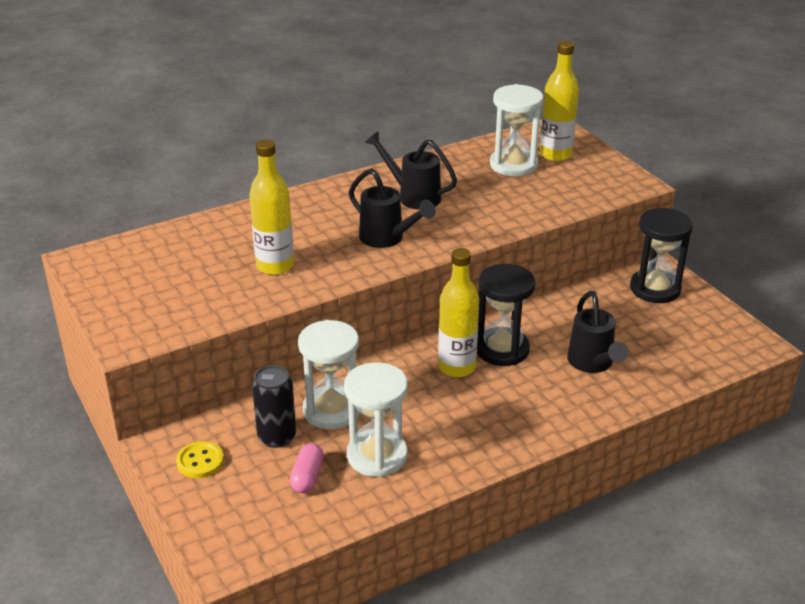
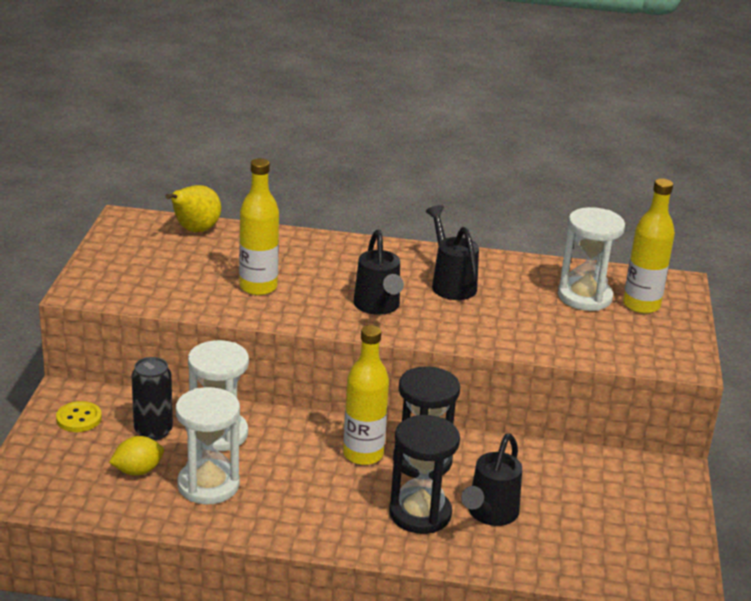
camera: 35 degrees right, 5 degrees down
pink capsule [290,443,324,493] -> yellow lemon [109,436,164,476]
black hourglass [630,207,693,303] -> black hourglass moved to [389,415,460,534]
none -> yellow pear [165,185,221,232]

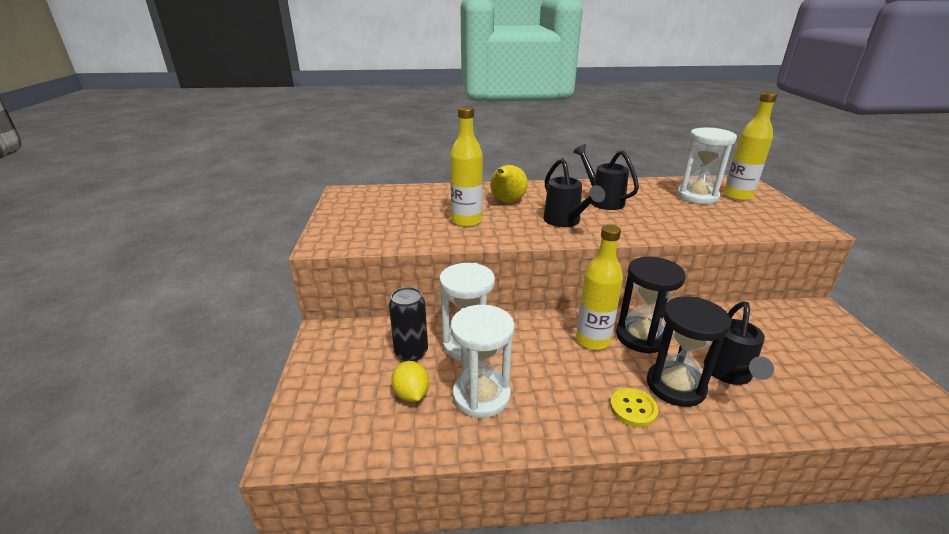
camera: 10 degrees left, 0 degrees up
yellow button [56,401,102,432] -> yellow button moved to [610,388,658,427]
yellow lemon [109,436,164,476] -> yellow lemon turned 75 degrees counterclockwise [391,361,429,402]
yellow pear [165,185,221,232] -> yellow pear moved to [490,165,528,203]

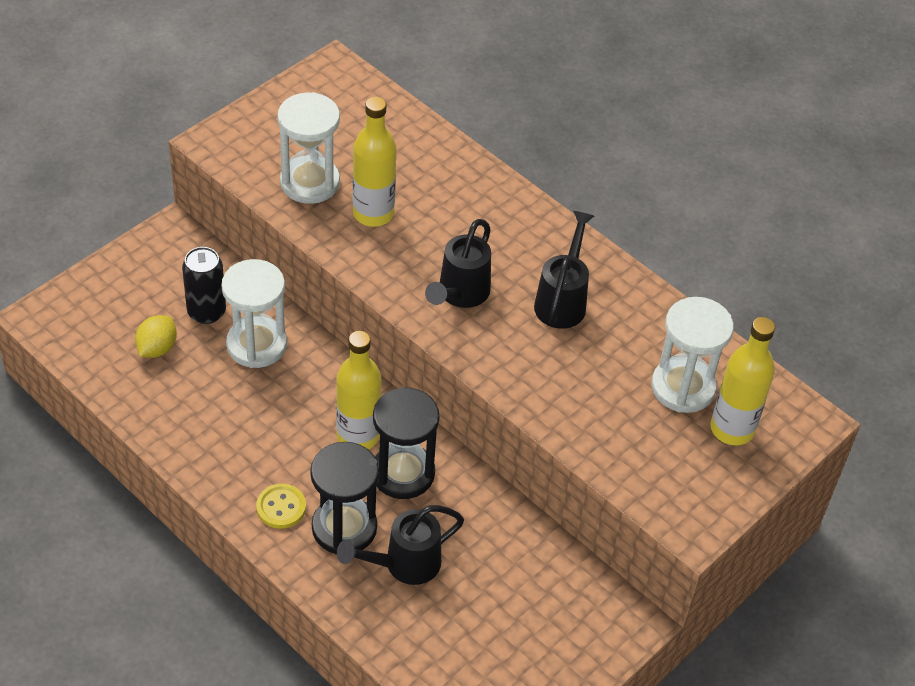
camera: 45 degrees right, 20 degrees up
white hourglass [450,305,515,418] -> white hourglass moved to [278,92,340,204]
yellow pear [490,165,528,203] -> none

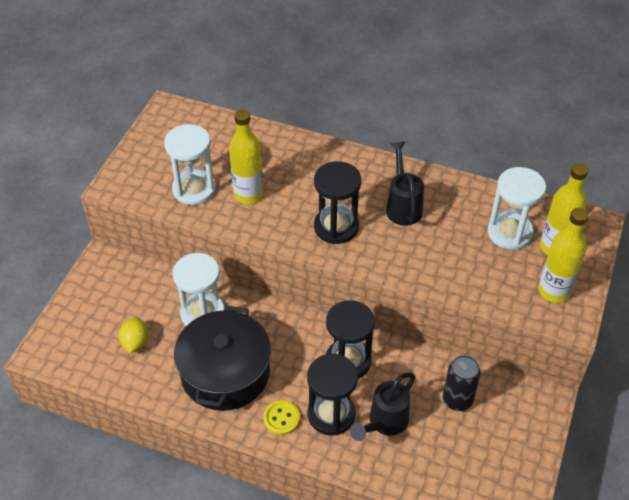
camera: 20 degrees left, 0 degrees up
black can [182,247,226,324] -> black can moved to [443,355,481,411]
yellow bottle [336,331,381,450] -> yellow bottle moved to [538,208,588,303]
black watering can [425,219,491,308] -> black hourglass [314,161,361,244]
none -> black pot [174,305,271,411]

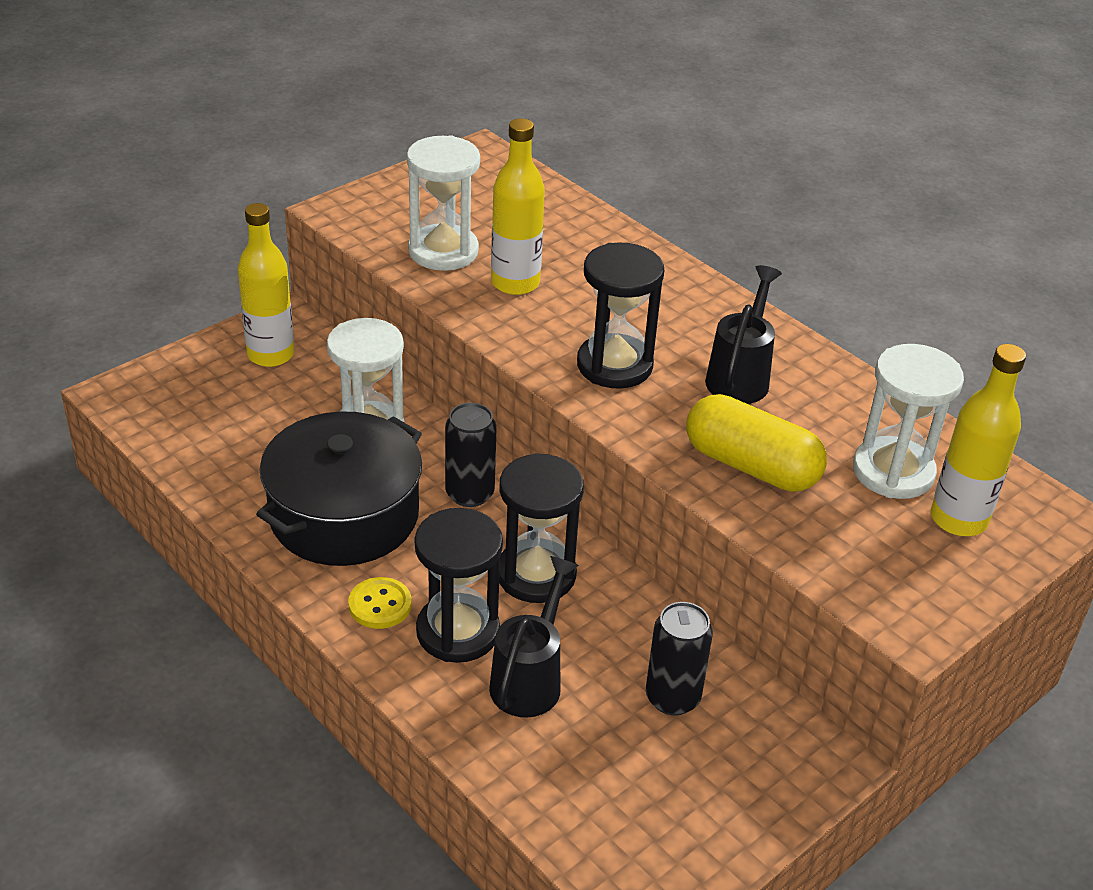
camera: 25 degrees right, 10 degrees down
yellow lemon [119,318,148,353] -> none
black watering can [350,372,415,441] -> black watering can turned 135 degrees clockwise [489,556,579,718]
yellow bottle [538,208,588,303] -> yellow bottle moved to [238,203,294,367]
none -> black can [445,403,497,507]
none -> yellow capsule [686,394,827,492]

